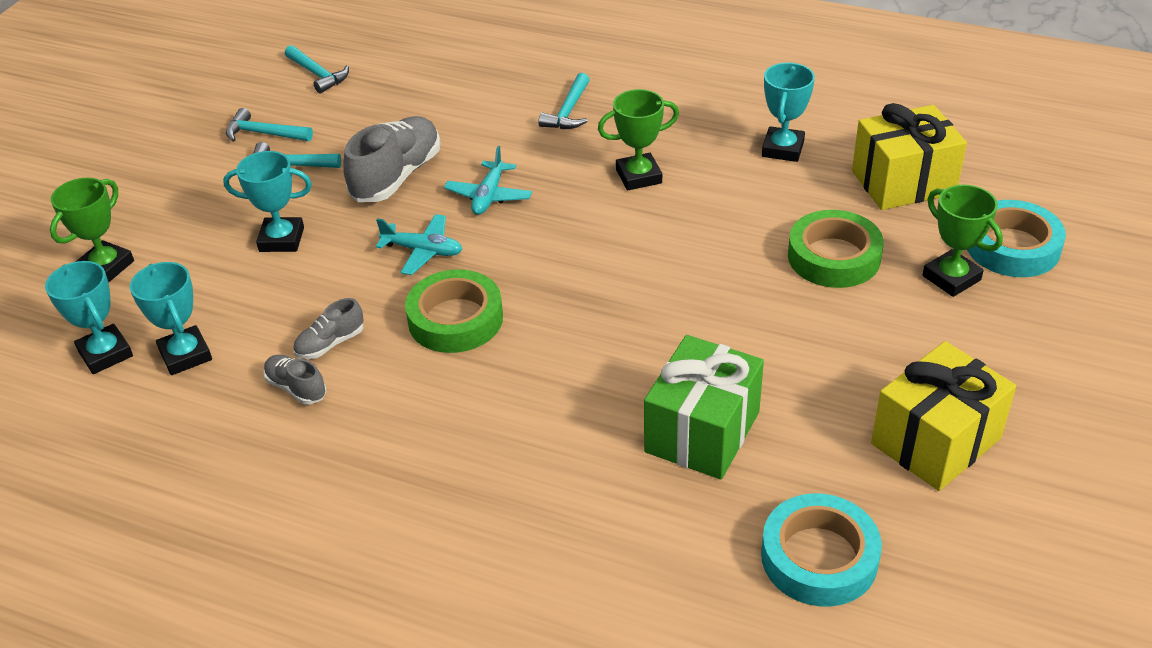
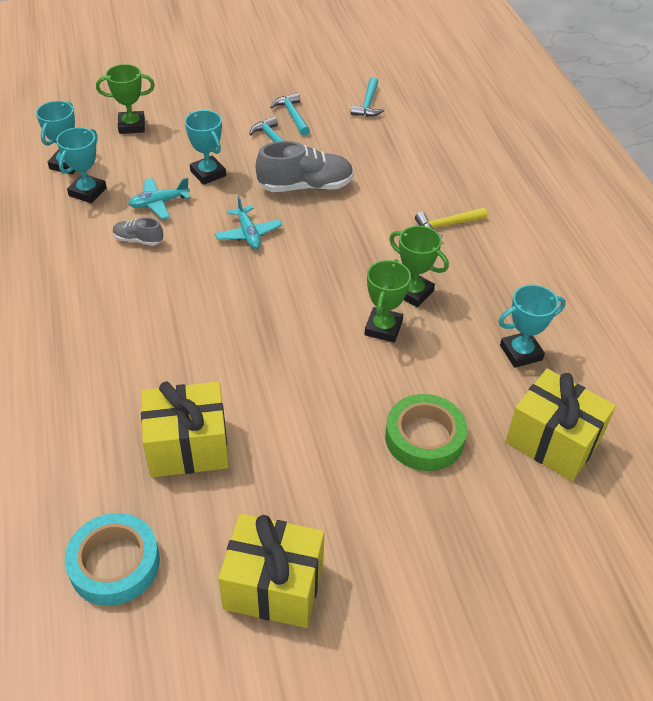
camera: 50 degrees right, 5 degrees up
grey shoe [263,355,327,404] -> none
green tape [405,269,503,353] -> none
turquoise plane [444,146,532,215] -> turquoise plane moved to [128,178,191,219]
turquoise hammer [538,73,590,129] -> yellow hammer [415,208,487,239]
green gift [644,335,764,480] -> yellow gift [141,382,229,477]
green trophy [923,185,1003,297] -> green trophy moved to [365,259,411,343]
turquoise tape [967,200,1066,277] -> none

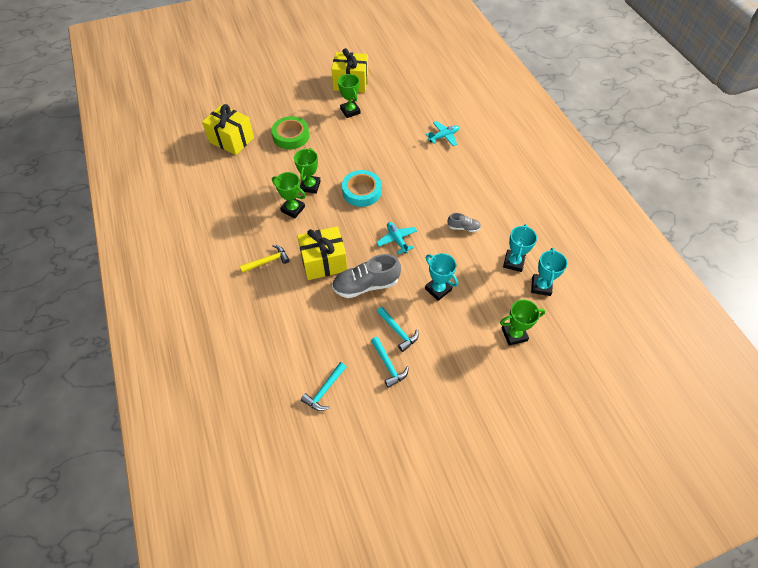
camera: 175 degrees right, 10 degrees up
turquoise tape [65,513,160,606] -> turquoise tape moved to [342,170,382,207]
turquoise plane [128,178,191,219] -> turquoise plane moved to [426,121,459,146]
yellow gift [141,382,229,477] -> yellow gift moved to [297,226,347,280]
turquoise hammer [350,77,384,117] -> turquoise hammer turned 150 degrees counterclockwise [301,362,346,411]
turquoise trophy [498,285,566,368] -> none
none -> green trophy [338,74,360,118]

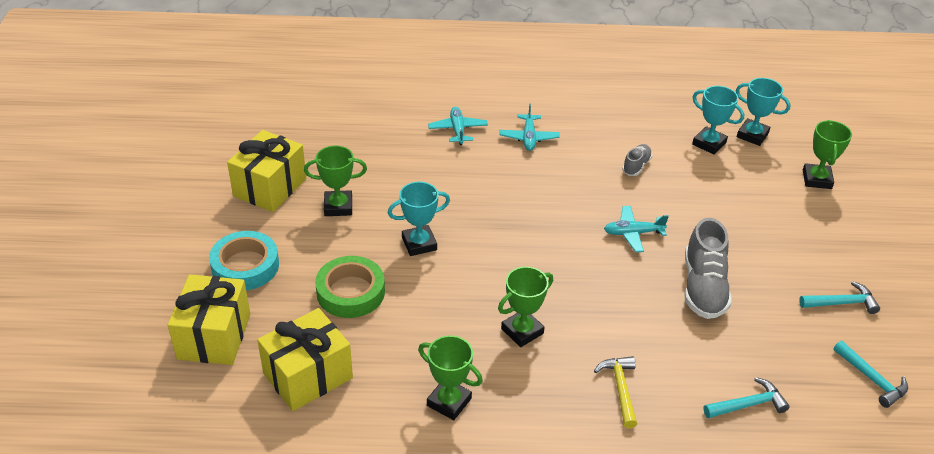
camera: 70 degrees left, 15 degrees down
green trophy [294,148,321,194] -> green trophy moved to [418,335,483,420]
yellow gift [297,226,347,280] -> yellow gift moved to [168,274,250,365]
turquoise tape [342,170,382,207] -> turquoise tape moved to [209,231,279,290]
turquoise hammer [377,307,419,352] -> turquoise hammer moved to [703,377,790,418]
turquoise trophy [425,253,458,301] -> turquoise trophy moved to [388,182,450,256]
none -> turquoise plane [500,104,560,151]

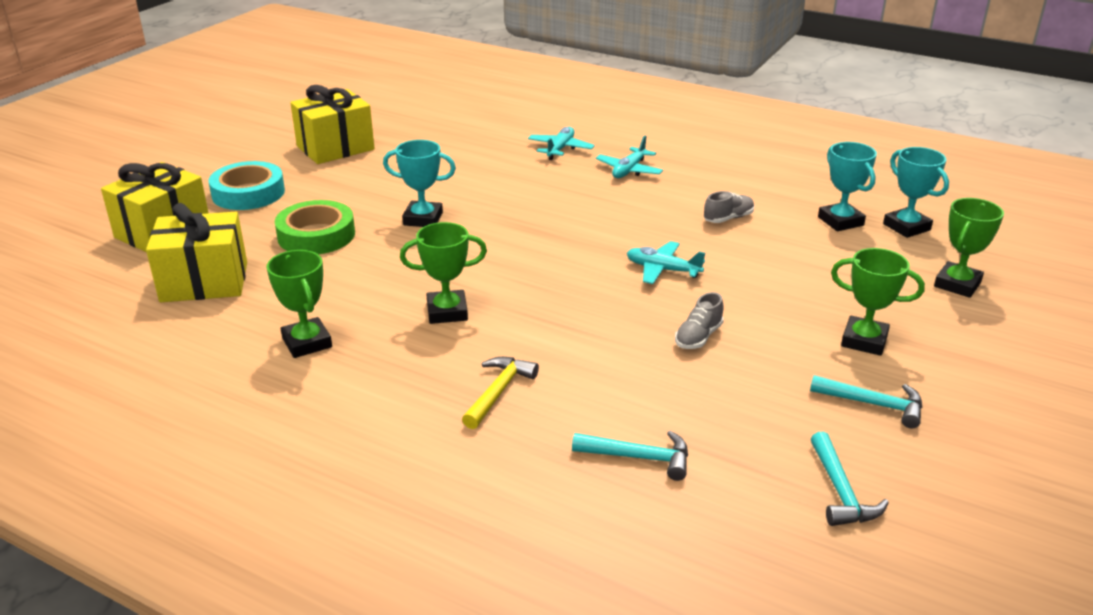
camera: 30 degrees right, 10 degrees down
green trophy [304,146,367,216] -> green trophy moved to [831,248,925,356]
grey shoe [685,218,732,319] -> grey shoe [675,292,724,349], size x0.52

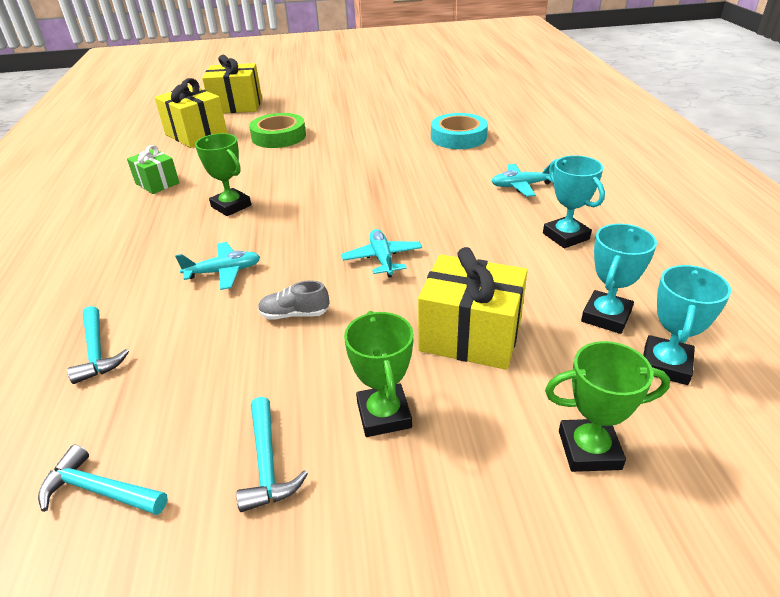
camera: 55 degrees right, 5 degrees up
turquoise tape [208,161,285,210] -> turquoise tape moved to [431,113,488,149]
green trophy [266,250,332,358] -> green gift [127,145,179,194]
yellow gift [290,85,375,164] -> yellow gift moved to [418,247,528,370]
turquoise trophy [383,140,456,227] -> turquoise trophy moved to [543,155,605,248]
yellow hammer [462,357,539,429] -> none
turquoise plane [528,127,595,160] -> turquoise plane moved to [175,242,260,290]
grey shoe [704,191,754,223] -> none
turquoise hammer [811,432,889,526] -> turquoise hammer turned 60 degrees clockwise [38,445,168,515]

